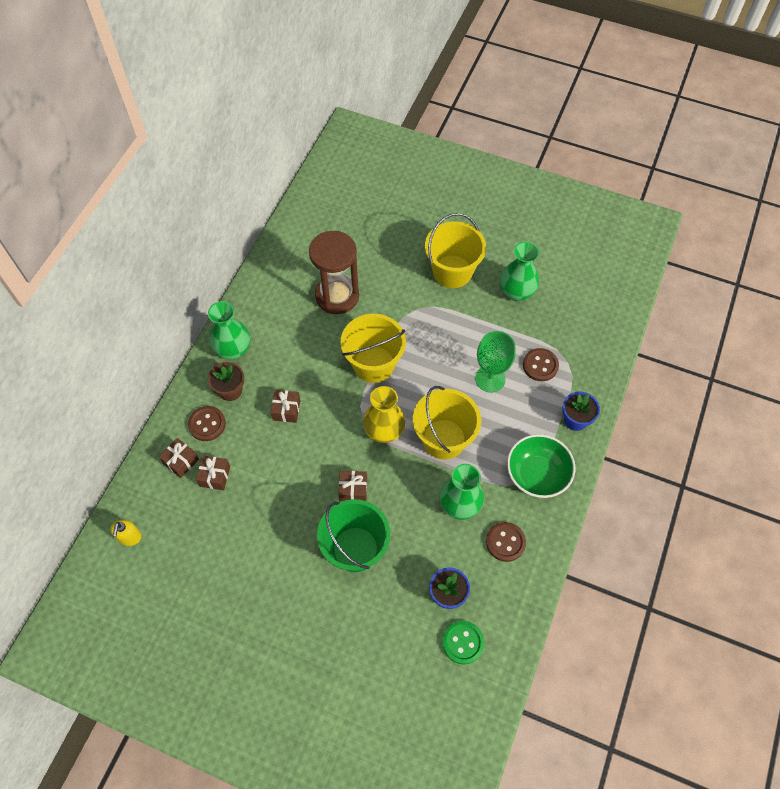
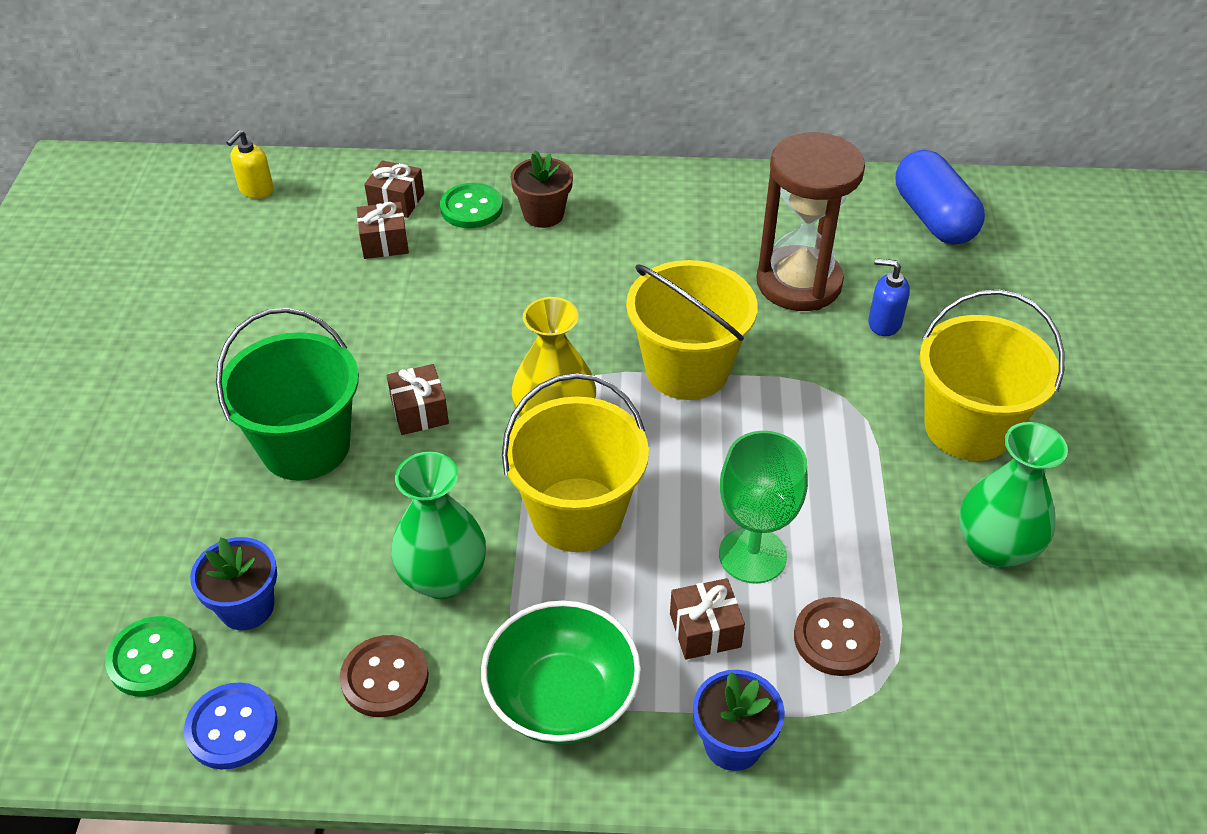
camera: 70 degrees right, 15 degrees down
yellow soap dispenser [110,520,142,546] -> yellow soap dispenser turned 45 degrees counterclockwise [226,130,274,199]
brown button [188,406,226,441] -> green button [440,183,503,228]
green vase [208,301,250,360] -> none
brown gift [271,390,300,423] -> brown gift moved to [670,578,745,660]
none -> blue button [184,682,278,770]
none -> blue soap dispenser [868,258,910,336]
none -> blue capsule [896,150,985,245]

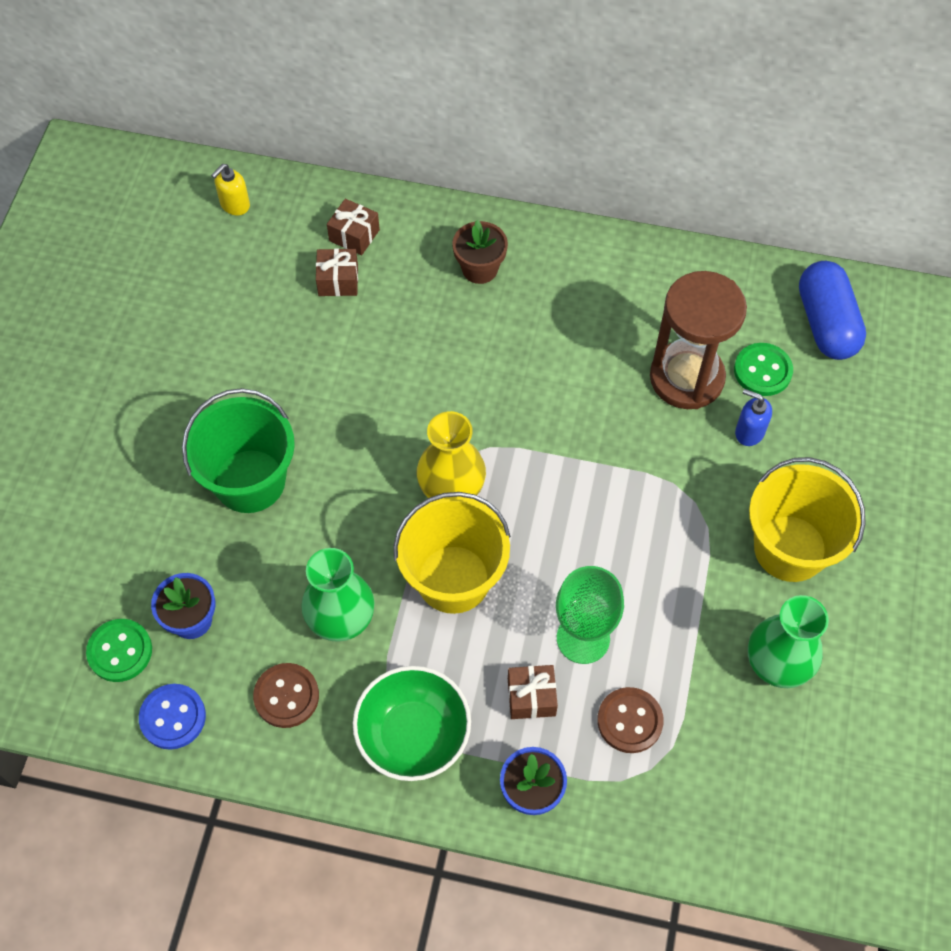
camera: 10 degrees right, 15 degrees up
brown gift [387,364,449,435] -> none
green button [440,183,503,228] -> green button moved to [734,343,793,396]
yellow bucket [626,260,758,400] -> none

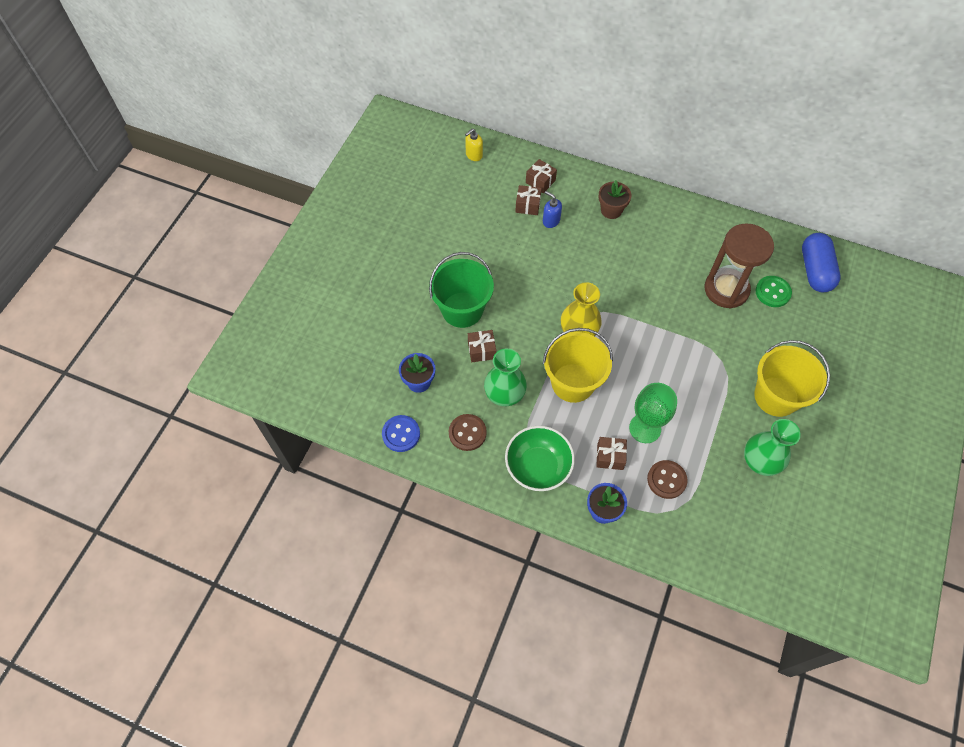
camera: 10 degrees right, 0 degrees up
green button [86,619,152,682] -> none
blue soap dispenser [735,389,772,446] -> blue soap dispenser moved to [543,191,562,228]
none -> brown gift [468,330,496,362]

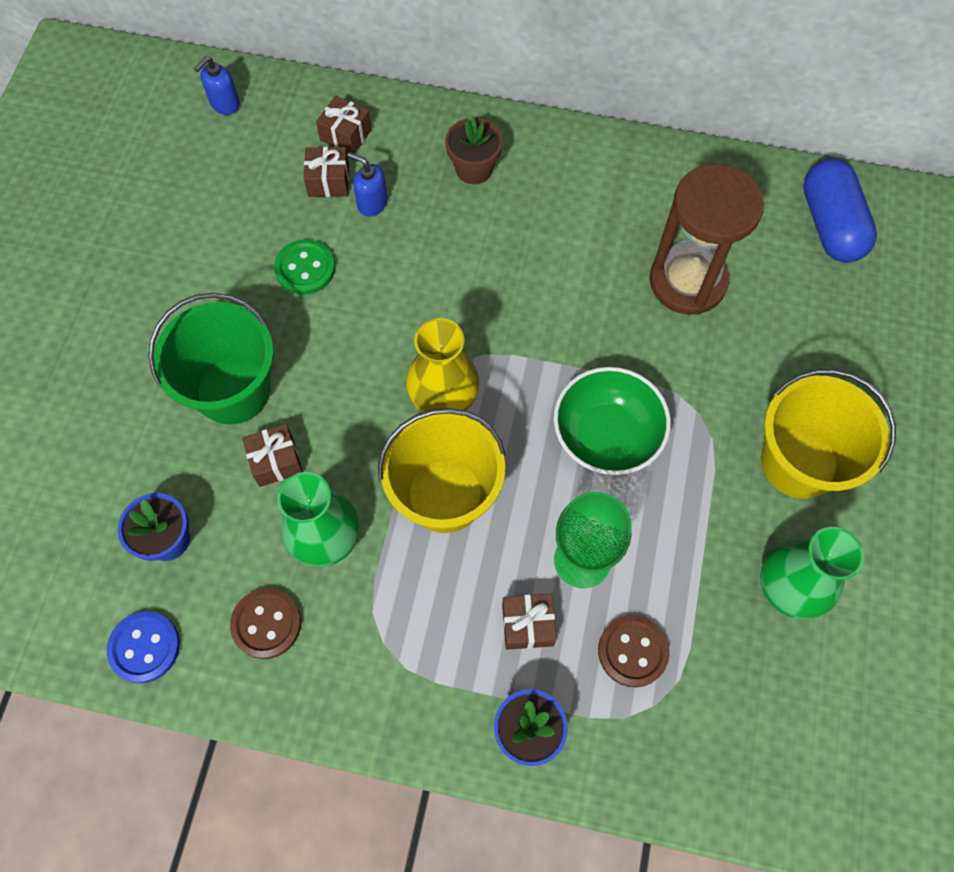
camera: 10 degrees left, 5 degrees up
yellow soap dispenser [465,128,483,161] -> blue soap dispenser [194,56,240,115]
green bowl [505,426,575,491] -> green bowl moved to [554,367,671,475]
green button [755,276,792,307] -> green button moved to [274,239,335,295]

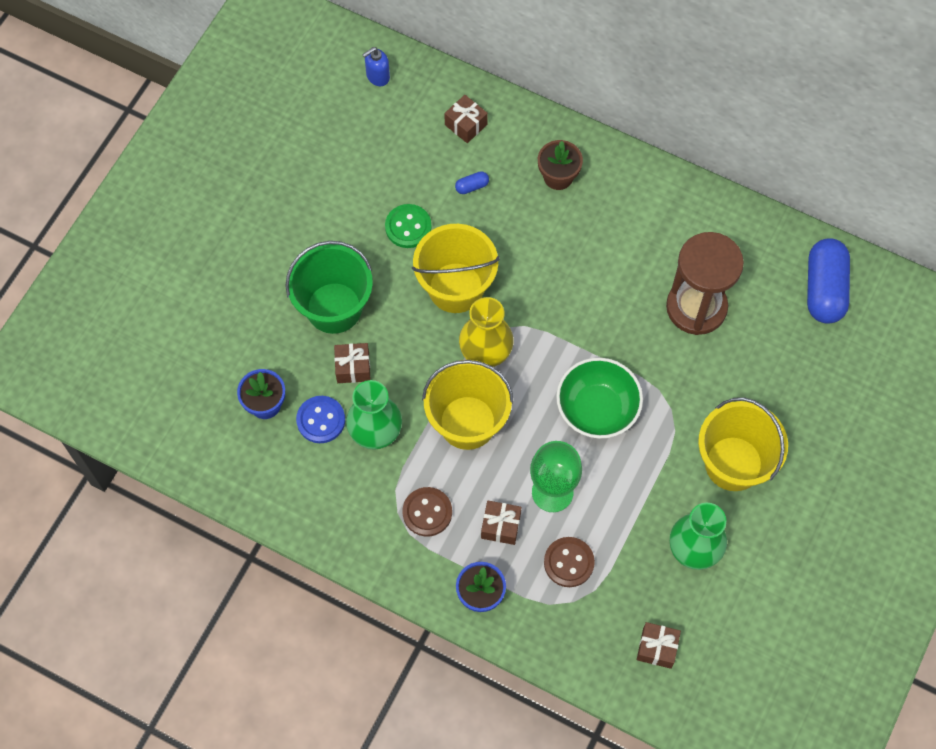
camera: 15 degrees right, 0 degrees up
blue button [107,611,180,683] -> blue button moved to [296,396,345,443]
brown button [230,588,301,659] -> brown button moved to [403,487,452,537]
brown gift [304,147,349,197] -> brown gift moved to [637,622,681,669]
blue soap dispenser [348,152,388,216] -> blue capsule [455,171,489,194]
none -> yellow bucket [412,224,499,313]

